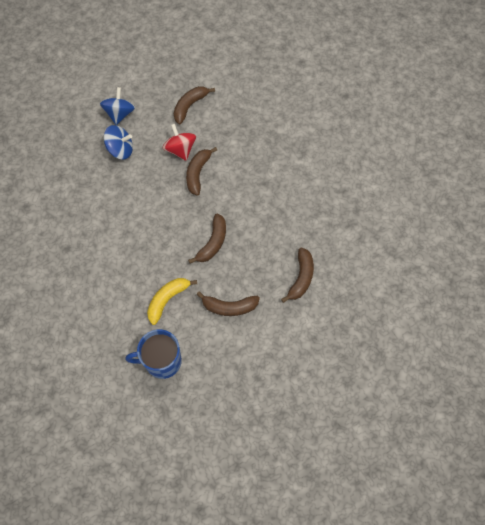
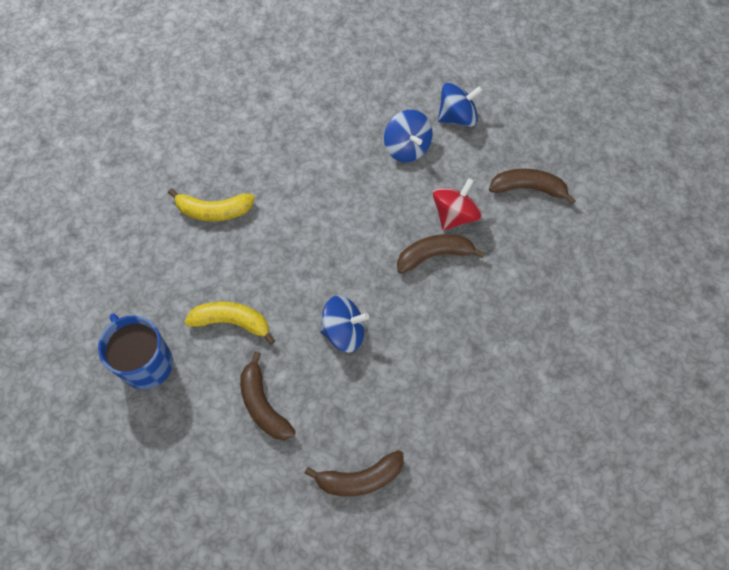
camera: 60 degrees right, 0 degrees up
brown banana [188,214,226,264] -> blue spinning top [320,296,369,353]
none -> yellow banana [168,189,255,221]

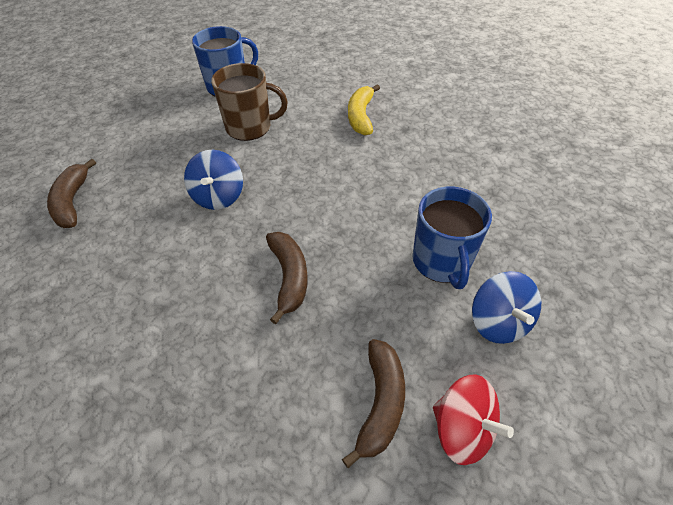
camera: 95 degrees right, 15 degrees down
yellow banana [185,301,275,345] -> brown mug [211,63,288,141]
brown banana [240,351,296,440] -> none
blue spinning top [384,110,433,162] -> blue mug [412,187,492,289]
red spinning top [433,178,482,230] -> red spinning top moved to [433,375,514,465]

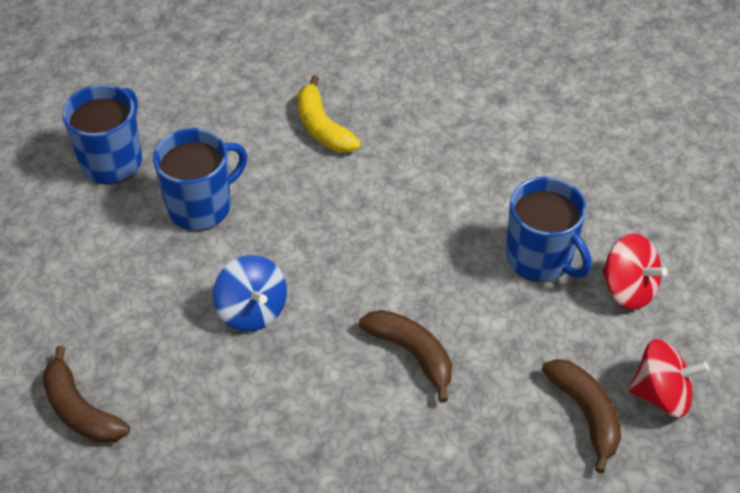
camera: 35 degrees left, 0 degrees up
brown mug [211,63,288,141] -> blue mug [153,128,247,231]
blue spinning top [472,271,541,344] -> red spinning top [602,233,668,310]

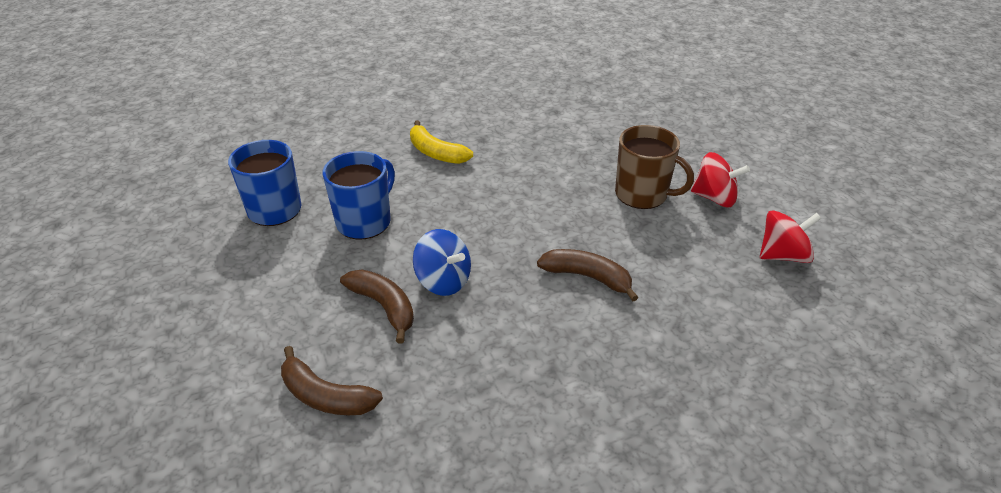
camera: 20 degrees left, 10 degrees down
blue mug [506,177,592,282] -> brown mug [615,125,694,209]
brown banana [542,359,621,474] -> brown banana moved to [340,269,414,344]

